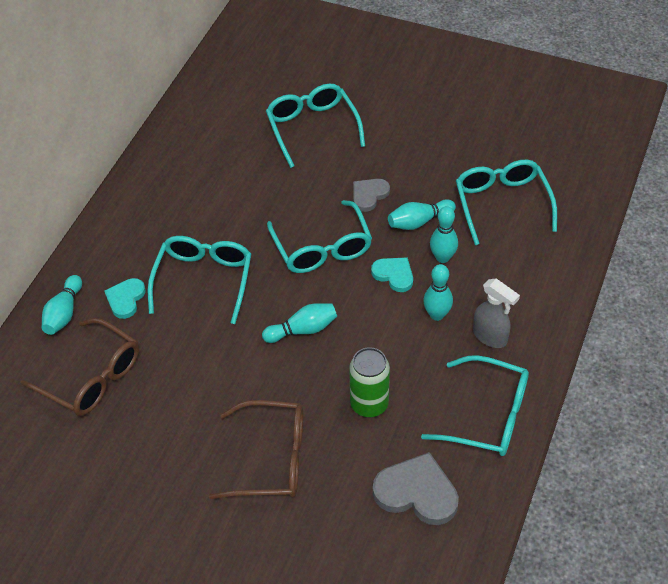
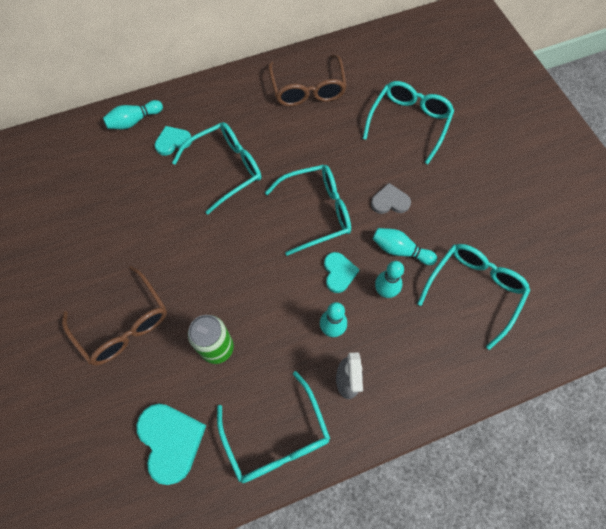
camera: 45 degrees right, 15 degrees up
brown glasses [21,318,139,416] -> brown glasses moved to [268,54,347,106]
turquoise bowling pin [262,303,337,343] -> none
turquoise glasses [267,200,372,273] -> turquoise glasses turned 135 degrees counterclockwise [265,165,351,256]
grey heart [373,452,459,525] -> turquoise heart [136,404,207,485]

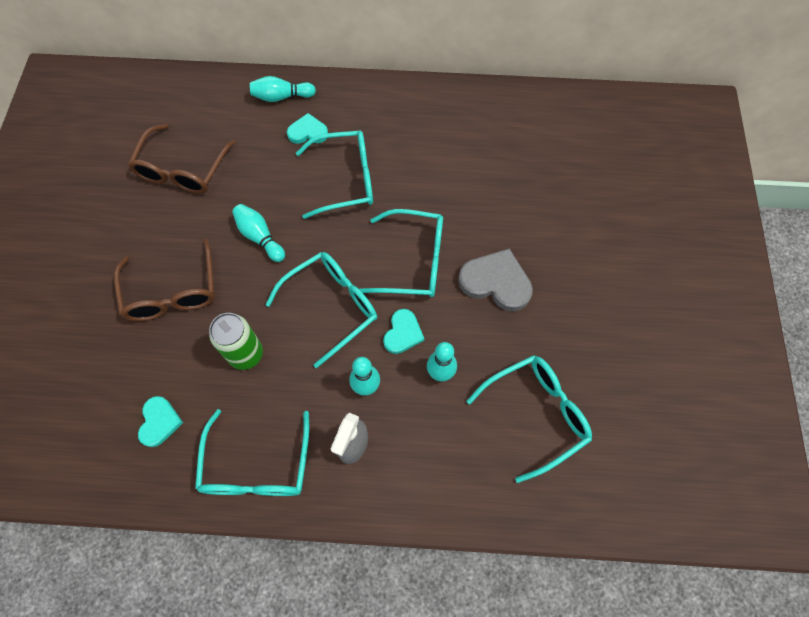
camera: 25 degrees right, 0 degrees up
turquoise heart [136,404,207,485] -> turquoise heart [138,396,183,447], size x0.61
brown glasses [268,54,347,106] -> brown glasses moved to [128,124,236,194]
turquoise glasses [363,81,454,164] -> turquoise glasses moved to [265,252,377,368]
grey heart [371,183,411,214] -> grey heart [458,249,533,311], size x1.64
turquoise bowling pin [373,228,437,265] -> turquoise bowling pin moved to [232,204,285,262]

